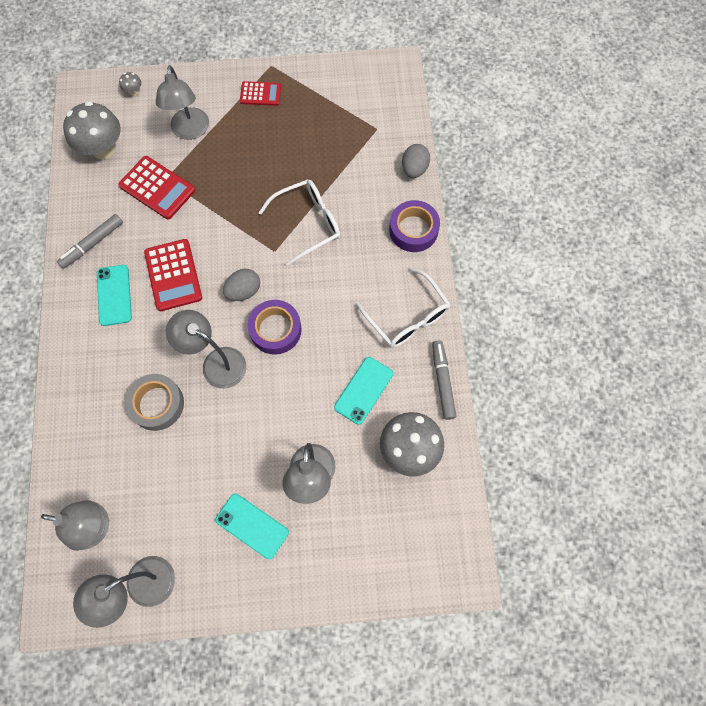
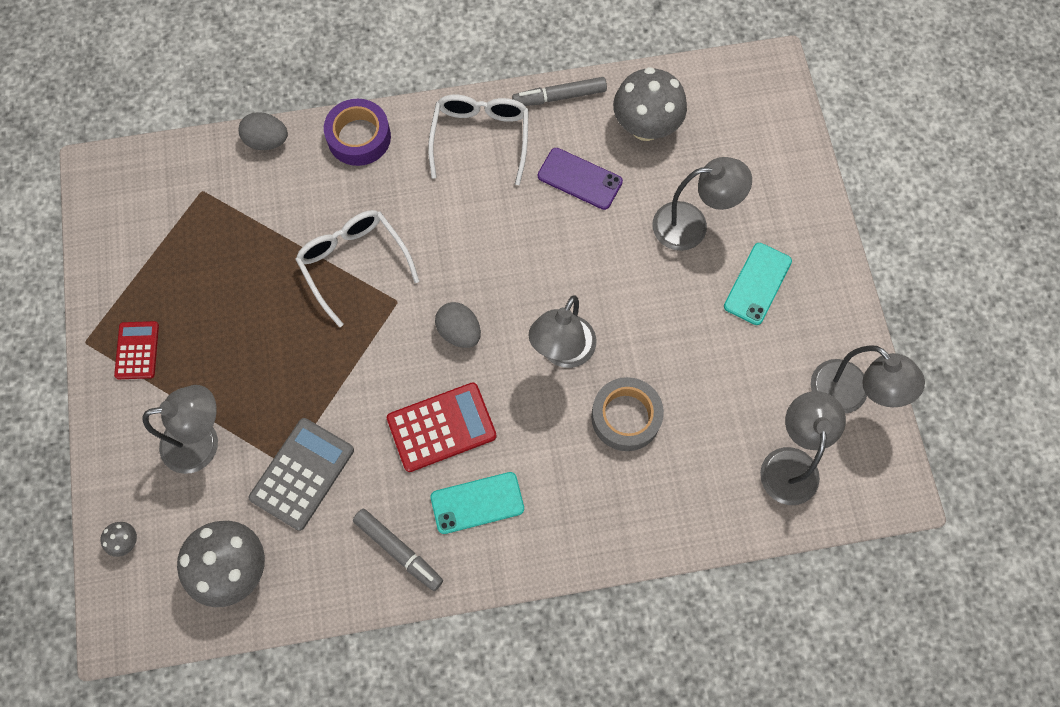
camera: 95 degrees left, 0 degrees up
red calculator [118,156,195,220] -> grey calculator [249,418,354,531]
purple tape [248,300,302,355] -> none
turquoise phone [334,357,393,425] -> purple phone [538,148,623,210]
white glasses [356,267,451,348] -> white glasses turned 45 degrees counterclockwise [428,95,529,185]

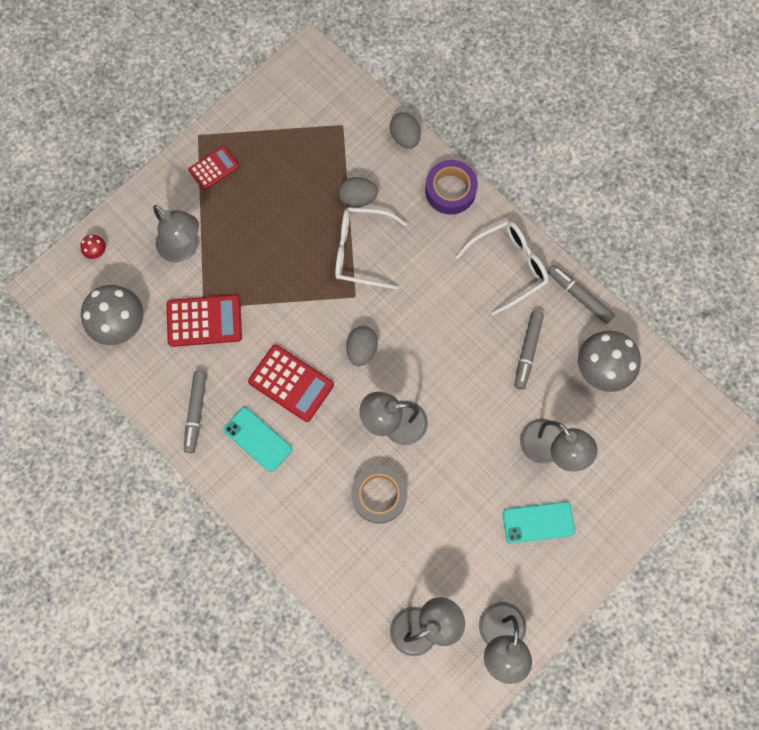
camera: 55 degrees right, 5 degrees up
grey mushroom [100,522,137,557] -> red mushroom [80,235,106,259]
grey calculator [249,418,354,531] -> red calculator [167,295,242,347]
white glasses [295,210,419,327] -> white glasses turned 105 degrees counterclockwise [335,207,407,290]
purple phone [538,148,623,210] -> grey marker [514,311,544,390]
none -> grey egg [339,177,378,208]

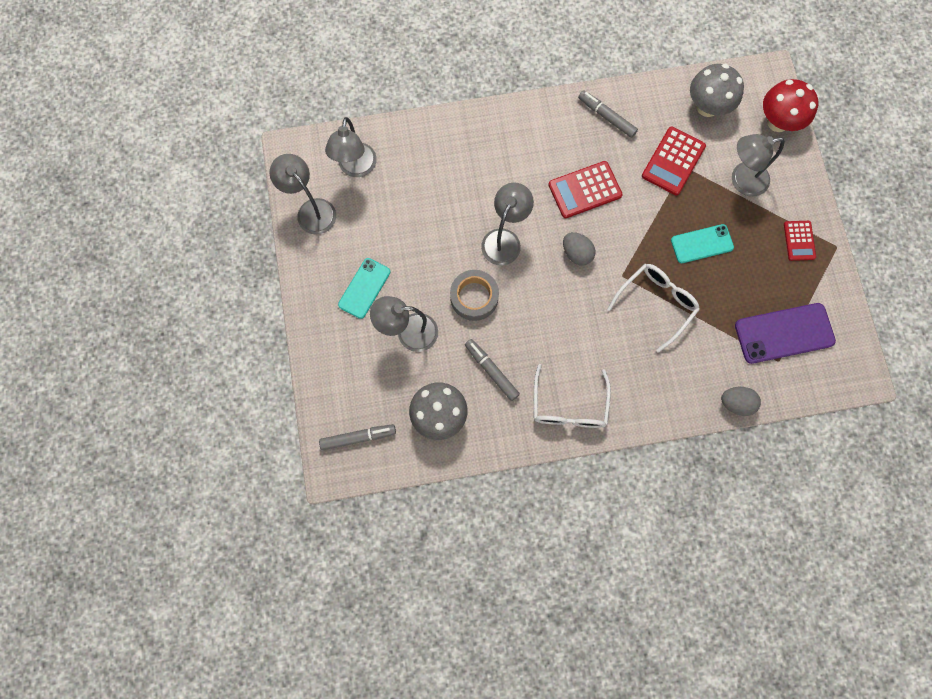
camera: 125 degrees right, 0 degrees up
red mushroom [80,235,106,259] -> red mushroom [763,79,818,132], size x2.38
turquoise phone [224,407,292,472] -> turquoise phone moved to [671,224,734,263]
grey egg [339,177,378,208] -> none
grey tape [351,466,407,523] -> grey tape moved to [450,270,499,321]
purple tape [425,160,478,215] -> none
grey marker [548,265,615,324] -> grey marker moved to [319,424,396,450]
none -> purple phone [735,303,836,364]

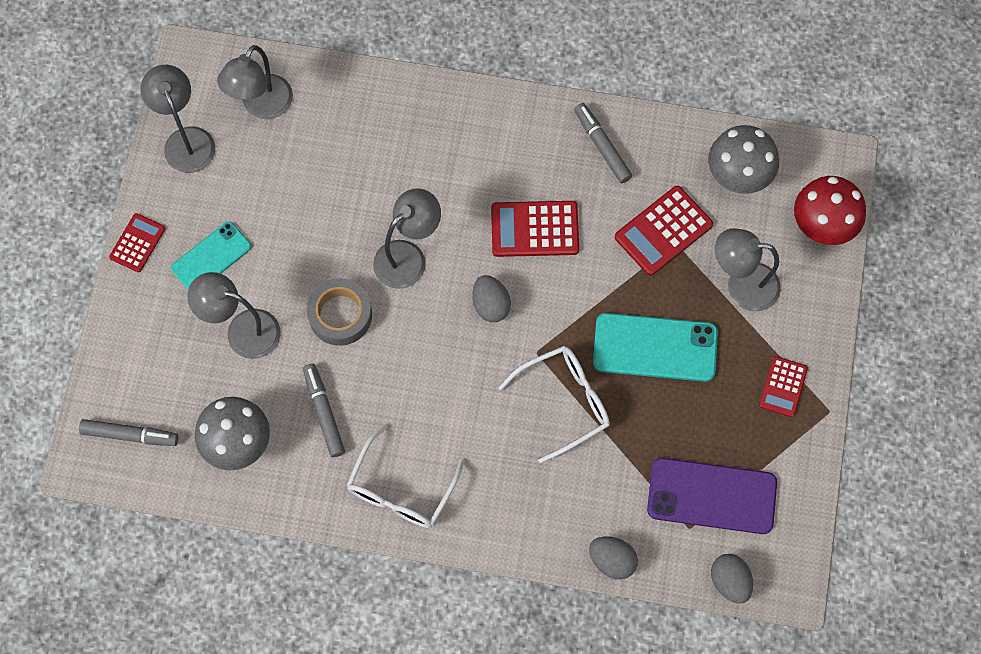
camera: 20 degrees right, 5 degrees down
turquoise phone [671,224,734,263] -> turquoise phone [593,313,718,382], size x1.54
none -> red calculator [109,213,165,272]
none -> grey egg [711,554,753,604]

